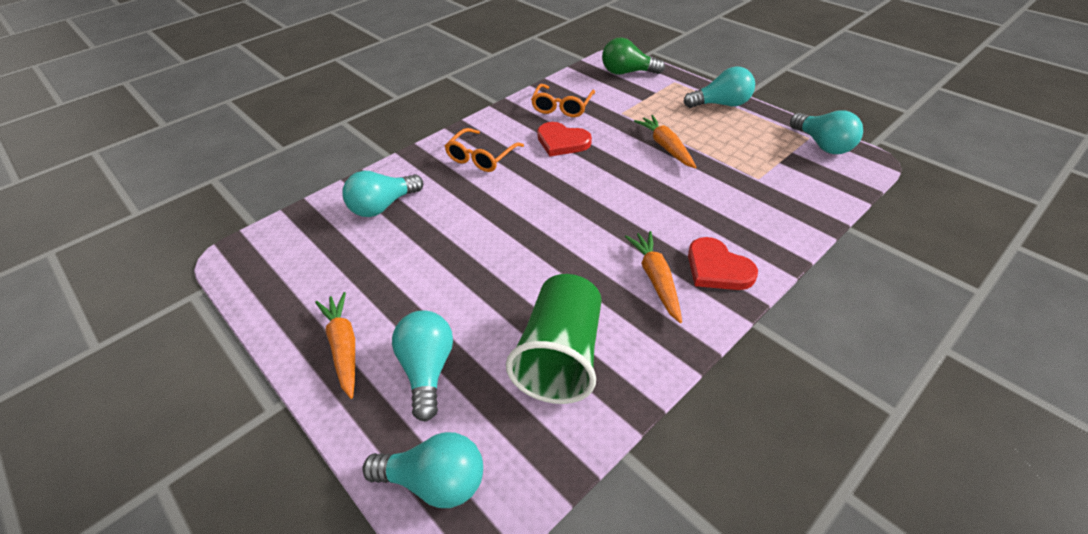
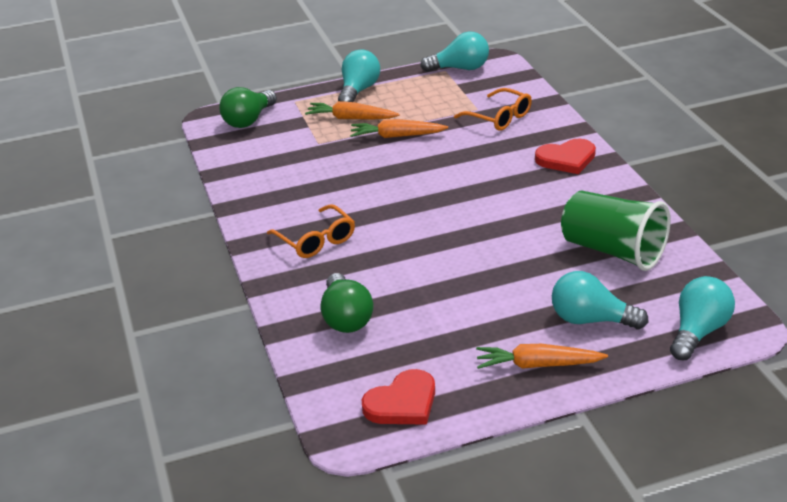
camera: 65 degrees left, 10 degrees down
turquoise light bulb [343,171,423,217] -> green light bulb [321,273,373,333]
orange glasses [531,84,595,117] -> orange glasses moved to [454,88,532,131]
red heart [537,122,592,157] -> red heart moved to [362,369,435,425]
orange carrot [625,231,682,323] -> orange carrot moved to [305,101,399,120]

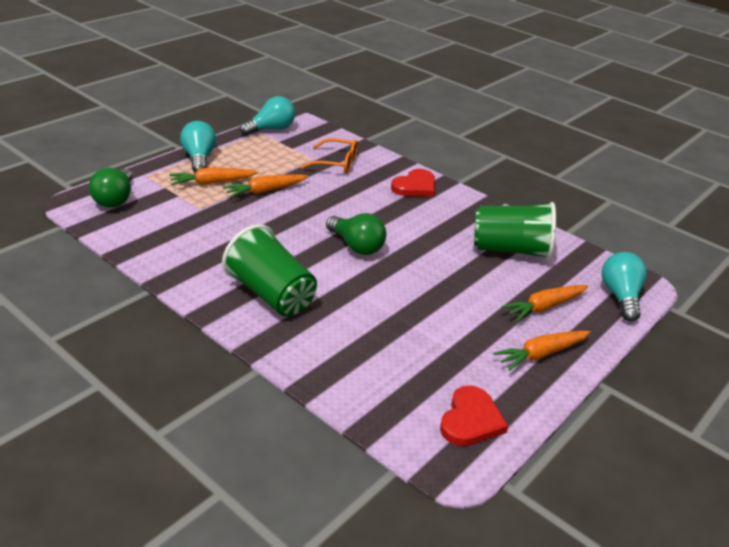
camera: 35 degrees left, 0 degrees up
orange glasses [267,204,355,258] -> green cup [222,224,317,316]
green light bulb [321,273,373,333] -> green light bulb moved to [326,213,386,255]
turquoise light bulb [552,271,649,329] -> orange carrot [501,285,588,322]

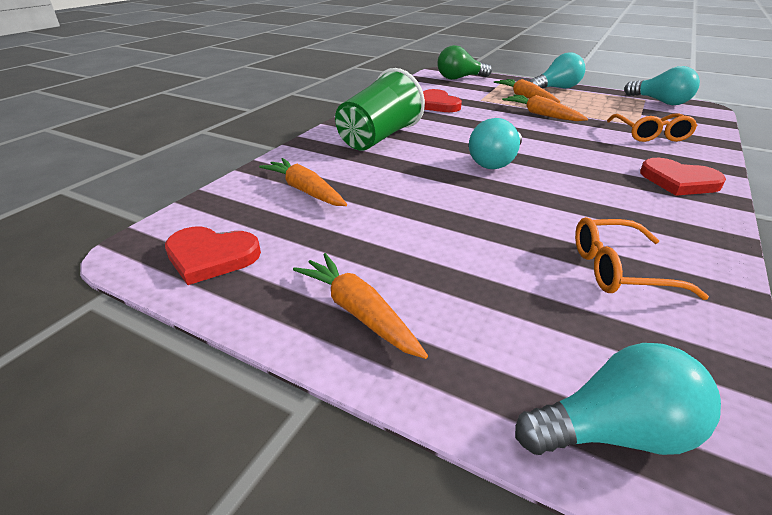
camera: 80 degrees right, 0 degrees up
green light bulb [326,213,386,255] -> turquoise light bulb [469,118,522,169]
green cup [474,202,556,260] -> orange glasses [575,217,709,300]
orange carrot [501,285,588,322] -> orange carrot moved to [259,158,347,206]
none -> red heart [423,89,462,112]

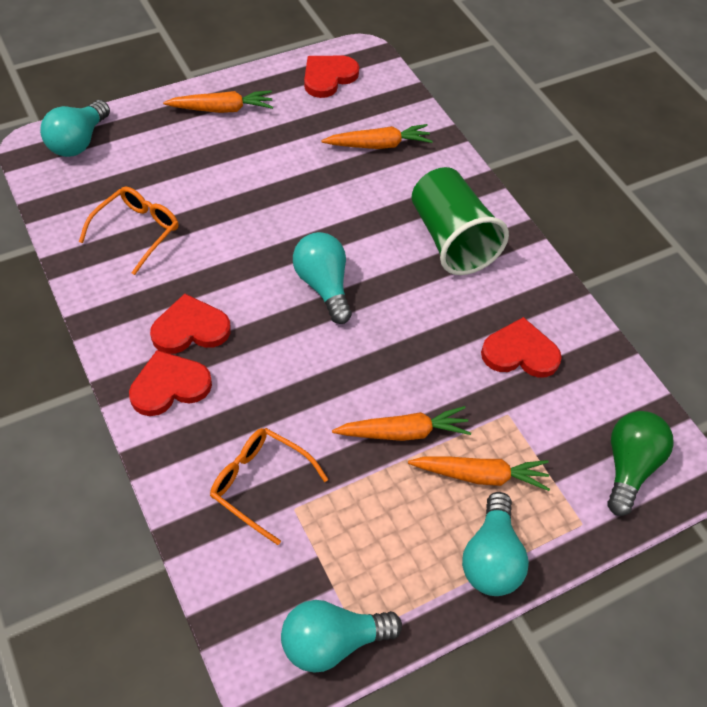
camera: 120 degrees right, 20 degrees up
none -> red heart [150,294,231,354]

